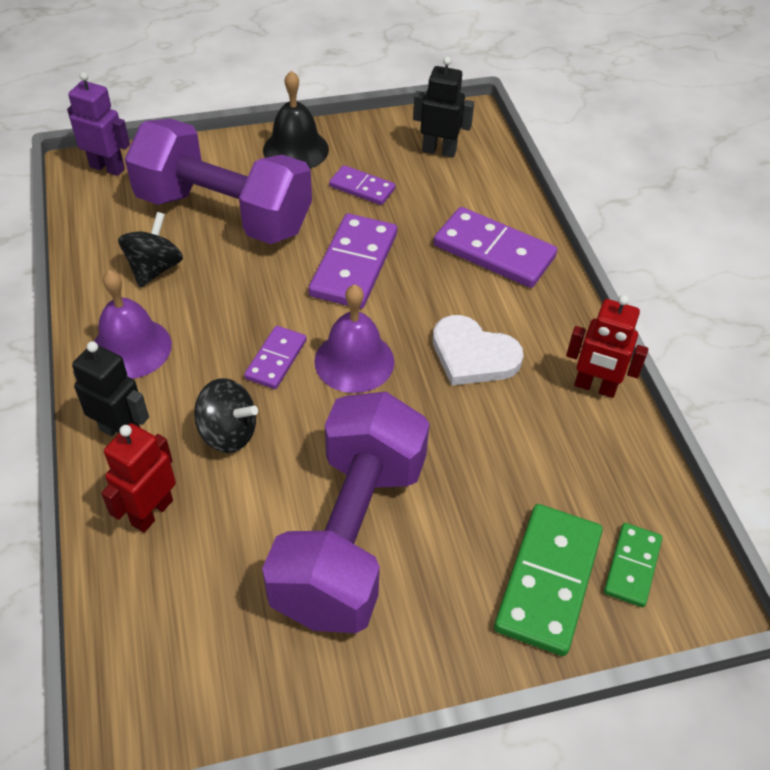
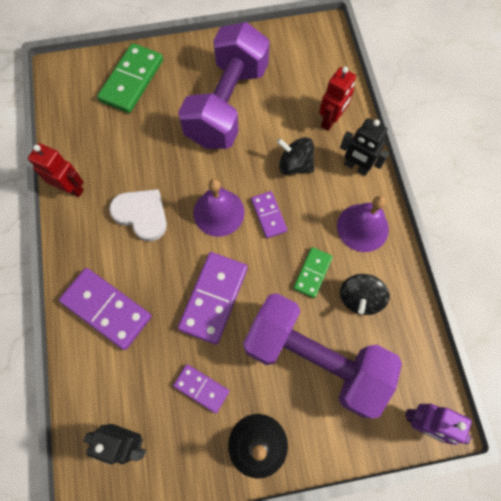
camera: 175 degrees left, 20 degrees up
purple domino [244,326,307,389] -> purple domino turned 45 degrees counterclockwise [251,191,287,238]
green domino [604,523,662,607] -> green domino moved to [293,247,333,298]

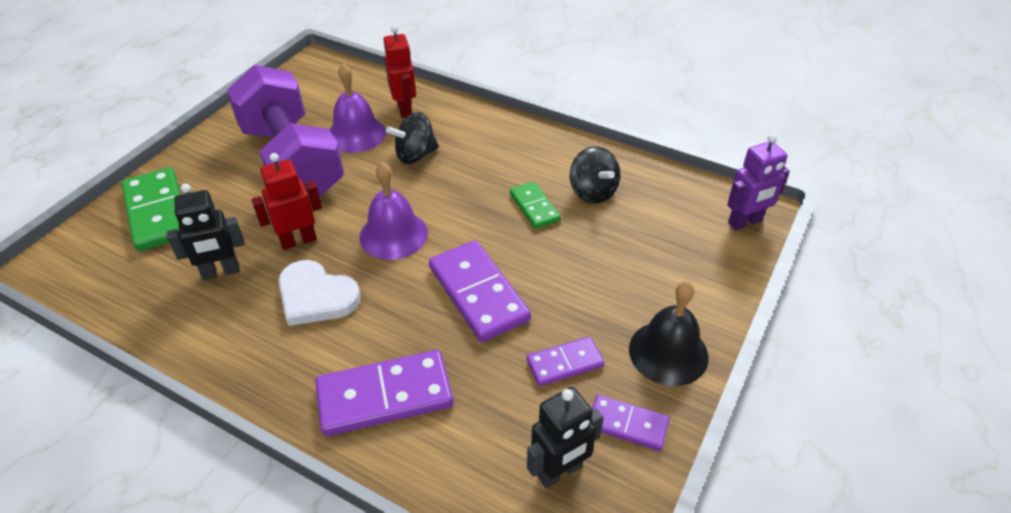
camera: 50 degrees left, 25 degrees down
red robot [28,143,84,197] -> red robot moved to [252,153,322,250]
white heart [109,189,167,241] -> white heart turned 135 degrees counterclockwise [278,260,361,326]
purple dumbbell [243,293,402,419] -> none
purple domino [251,191,287,238] -> purple domino moved to [592,395,670,451]
purple bell [337,196,389,252] -> purple bell moved to [329,63,386,153]
black robot [340,118,389,176] -> black robot moved to [167,184,244,280]

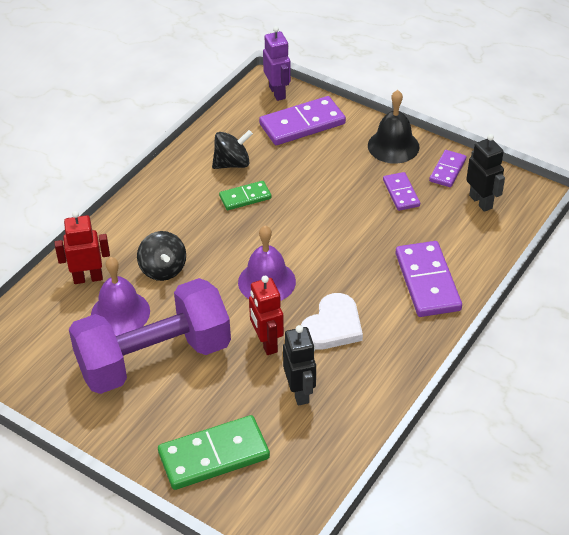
camera: 85 degrees left, 0 degrees up
purple domino [429,240,531,342] -> purple domino moved to [259,96,346,145]

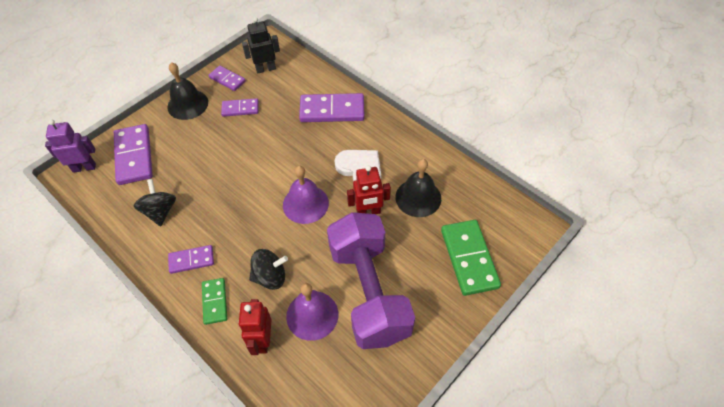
camera: 80 degrees left, 10 degrees up
green domino [219,181,272,210] -> green domino moved to [202,278,227,325]
black robot [283,325,316,405] -> black bell [395,159,441,217]
none -> purple domino [168,245,214,274]

